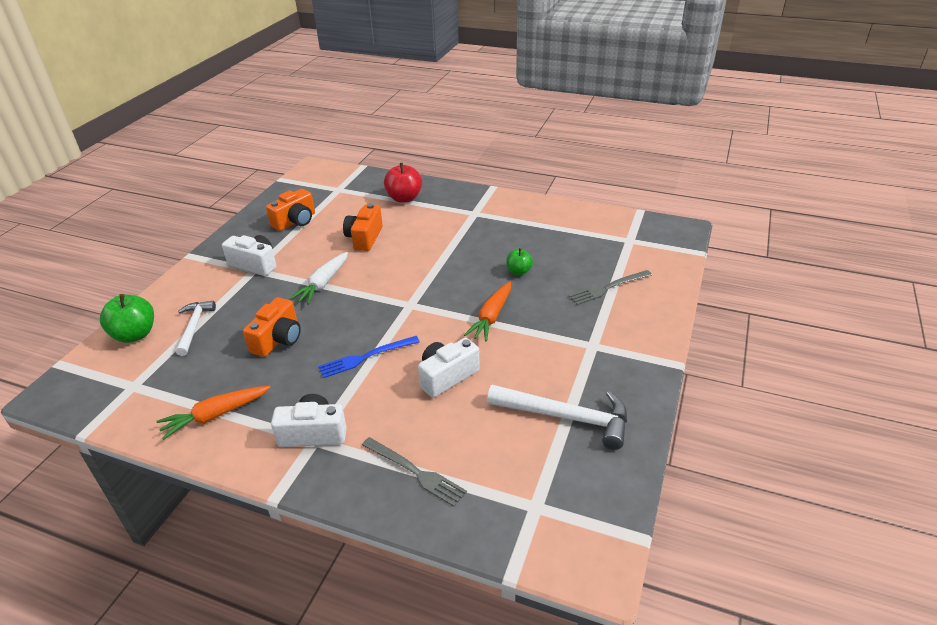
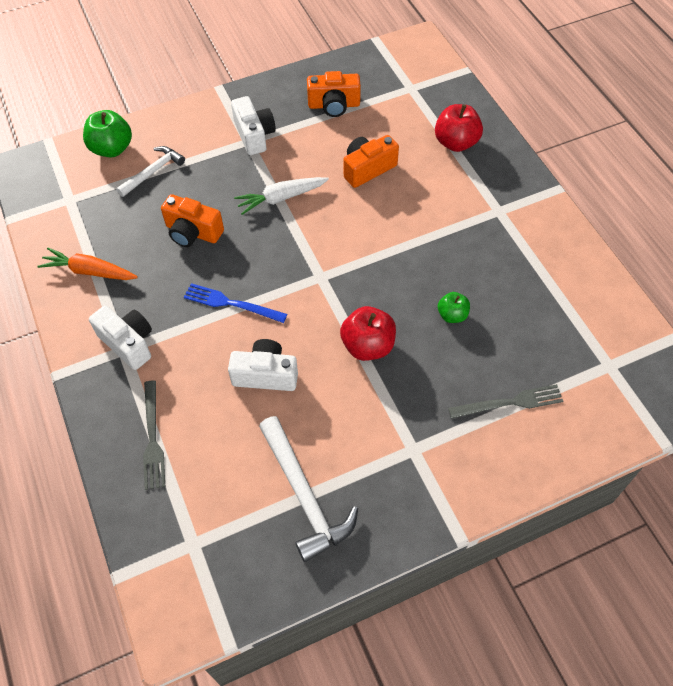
camera: 45 degrees right, 20 degrees up
orange camera [243,297,301,357] -> orange camera turned 45 degrees clockwise [161,194,224,247]
orange carrot [464,282,511,342] -> red apple [340,306,396,361]
grey fork [569,270,652,305] -> grey fork turned 150 degrees clockwise [448,384,563,419]

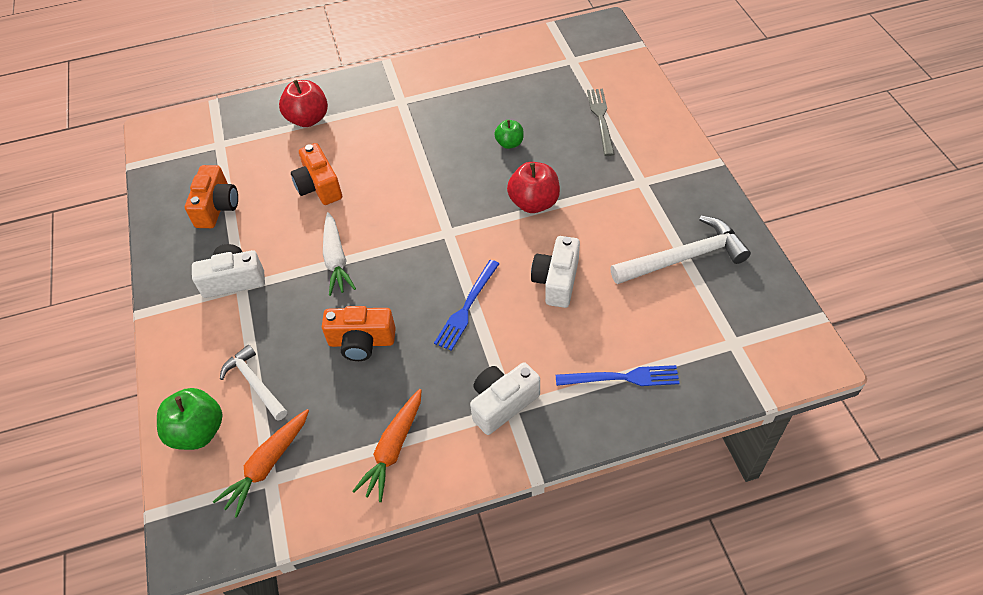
camera: 80 degrees left, 5 degrees down
grey fork [143,381,165,490] -> blue fork [556,365,680,386]
orange camera [161,194,224,247] -> orange camera turned 60 degrees clockwise [322,306,396,361]
none -> orange carrot [213,409,309,518]

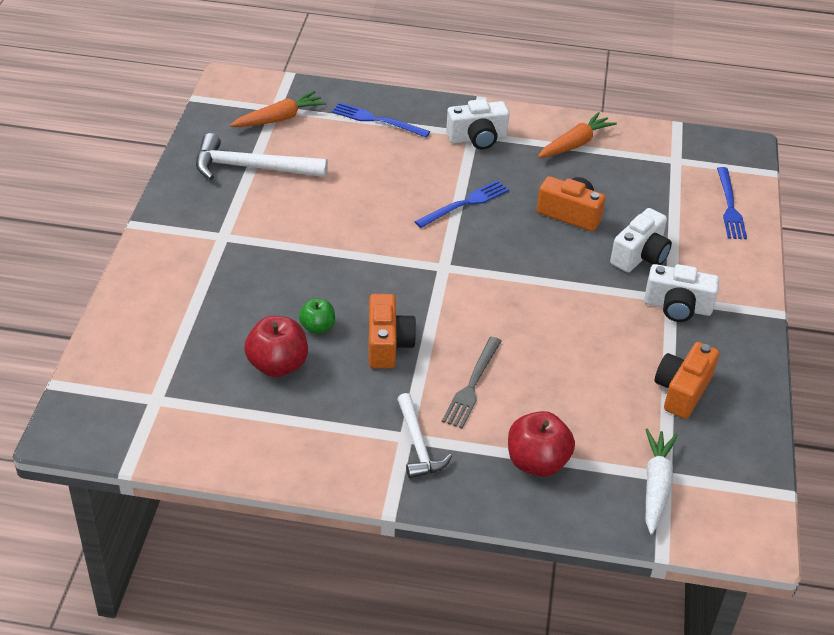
camera: 160 degrees left, 10 degrees down
green apple [157,388,223,450] -> blue fork [717,167,747,239]
orange carrot [213,409,309,518] -> orange carrot moved to [230,91,326,127]
white hammer [220,345,287,421] -> white hammer moved to [397,393,452,478]
orange camera [291,143,342,205] -> orange camera moved to [369,294,417,368]
white carrot [323,212,356,296] -> white carrot moved to [645,429,678,535]
red apple [507,162,560,213] -> red apple moved to [244,316,308,377]
white camera [531,236,580,308] -> white camera moved to [610,208,672,272]
grey fork [587,89,614,156] -> grey fork moved to [442,337,501,428]

